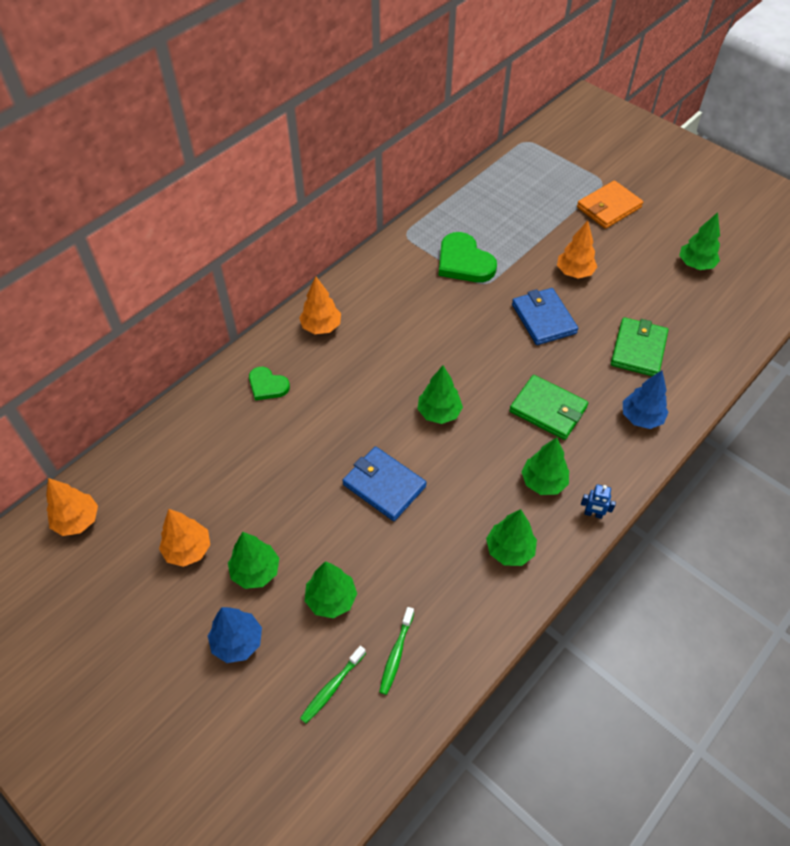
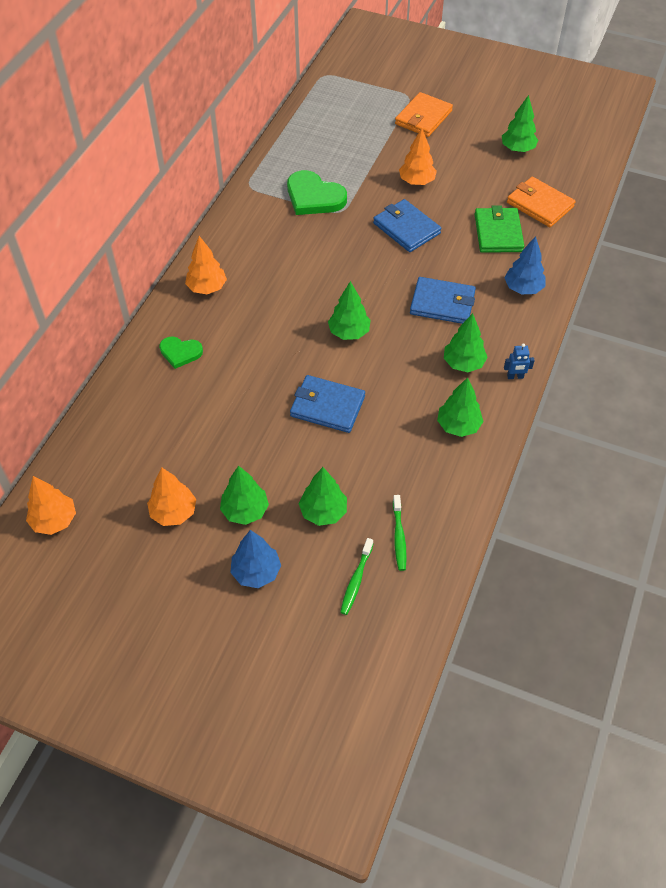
camera: 20 degrees left, 0 degrees up
green wallet [509,375,588,440] -> blue wallet [410,277,476,324]
none -> orange wallet [507,177,576,227]

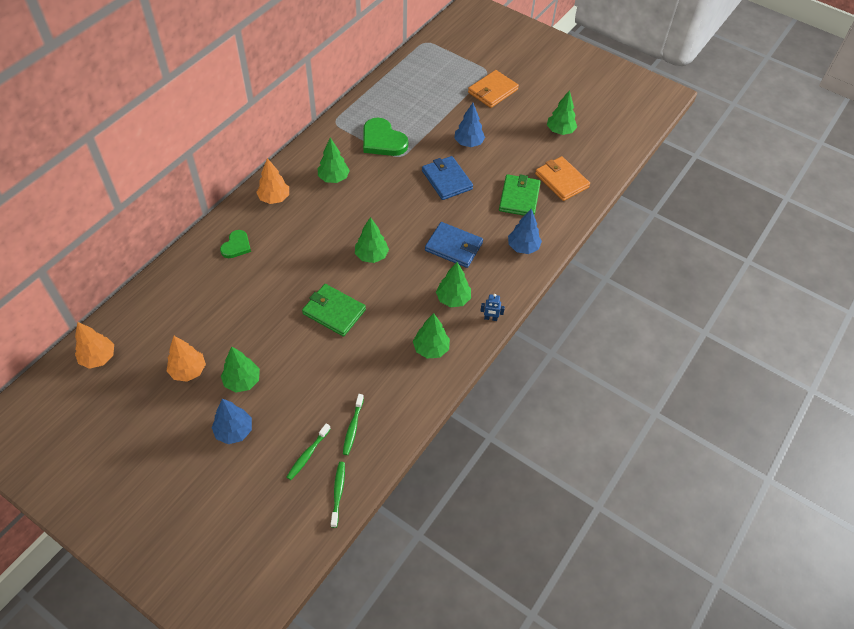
camera: 10 degrees right, 0 degrees up
green heart [159,337,203,369] -> green heart turned 90 degrees counterclockwise [220,230,251,258]
blue wallet [290,375,365,433] -> green wallet [302,284,366,337]
green tree [299,467,347,526] -> green tree moved to [318,138,350,183]
orange tree [399,128,437,185] -> blue tree [454,103,485,147]
none -> green toothbrush [331,462,345,528]

